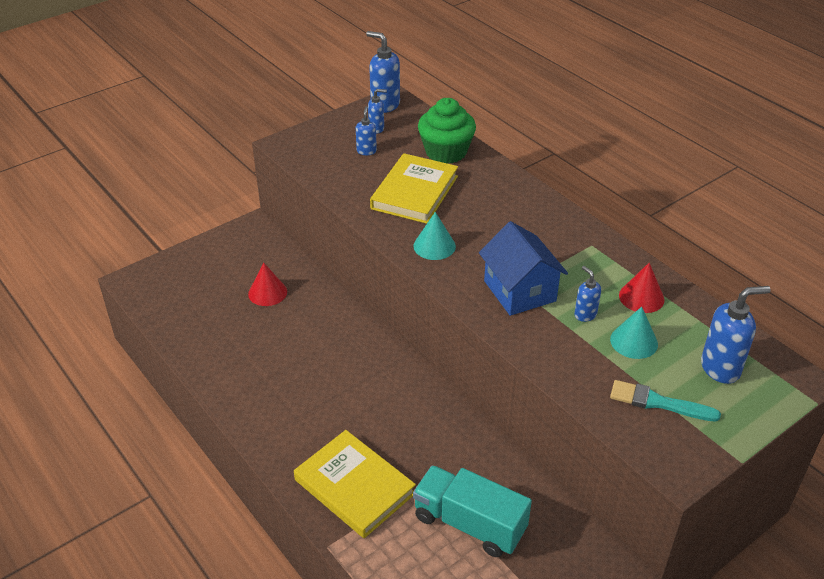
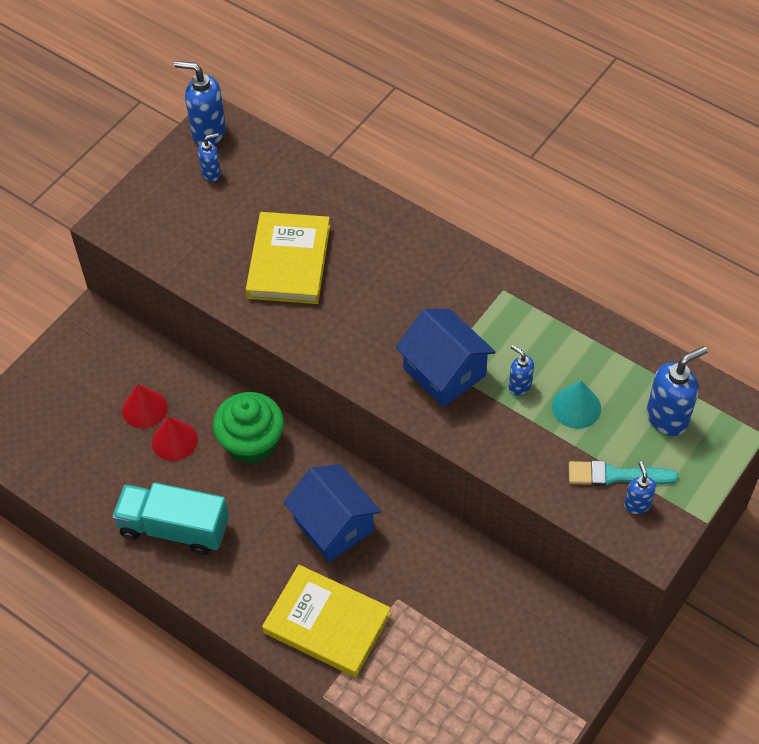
camera: 15 degrees left, 15 degrees up
blue soap dispenser [356,106,377,155] -> blue soap dispenser moved to [624,461,656,514]
turquoise cone [413,212,456,260] -> none
turquoise truck [413,465,532,557] -> turquoise truck moved to [112,482,229,555]
green cupcake [418,98,476,164] -> green cupcake moved to [213,392,284,464]
red cone [619,263,665,313] -> red cone moved to [152,416,198,461]
none -> blue house [283,464,381,562]

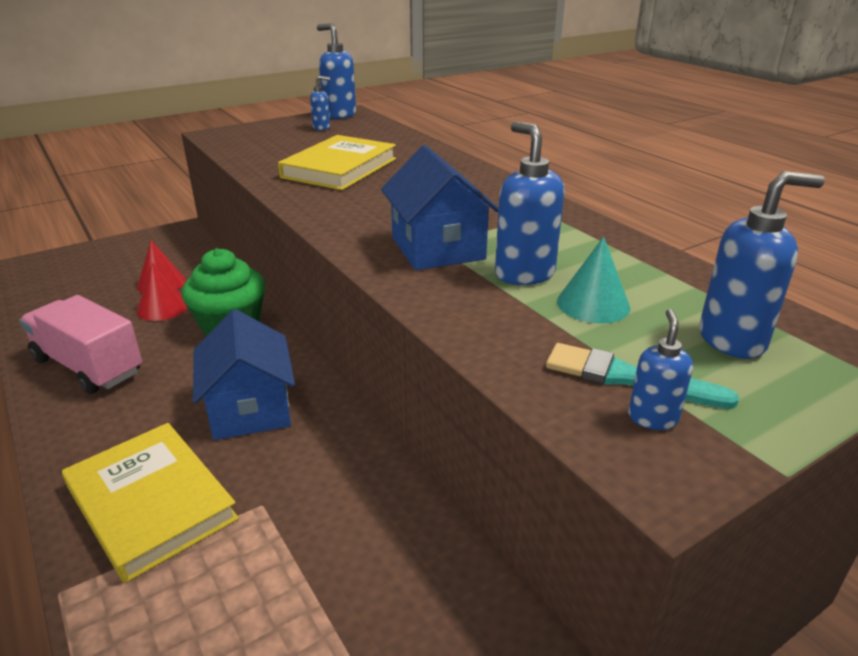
camera: 20 degrees right, 25 degrees down
turquoise truck [112,482,229,555] -> pink truck [20,295,142,394]
blue soap dispenser [509,345,534,396] -> blue soap dispenser [495,121,565,285], size x1.79

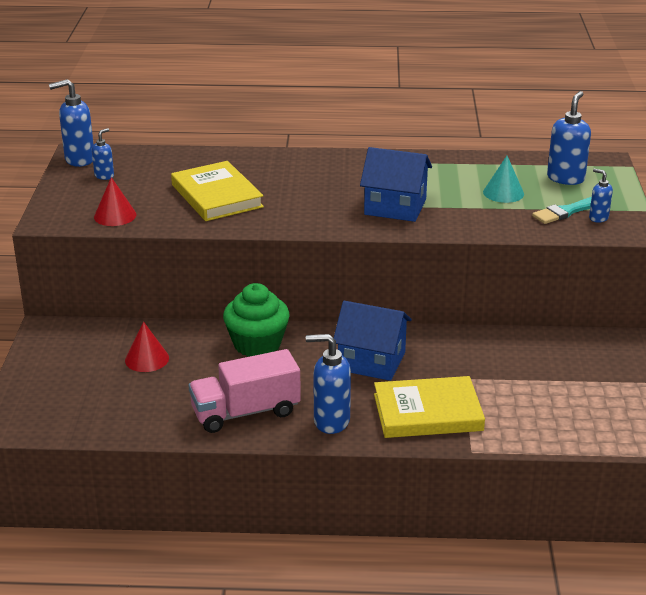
camera: 55 degrees left, 0 degrees up
red cone [137,263,188,321] -> red cone moved to [94,177,137,226]
blue soap dispenser [495,121,565,285] -> blue soap dispenser moved to [306,334,351,434]

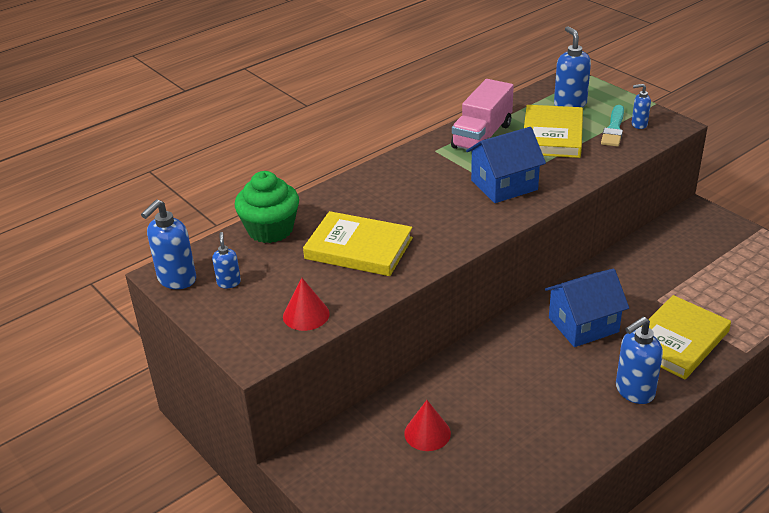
camera: 40 degrees left, 5 degrees up
pink truck [189,349,301,433] -> pink truck moved to [451,79,514,150]
green cupcake [223,283,290,357] -> green cupcake moved to [235,171,299,243]
turquoise cone [483,156,524,203] -> yellow book [524,105,583,158]

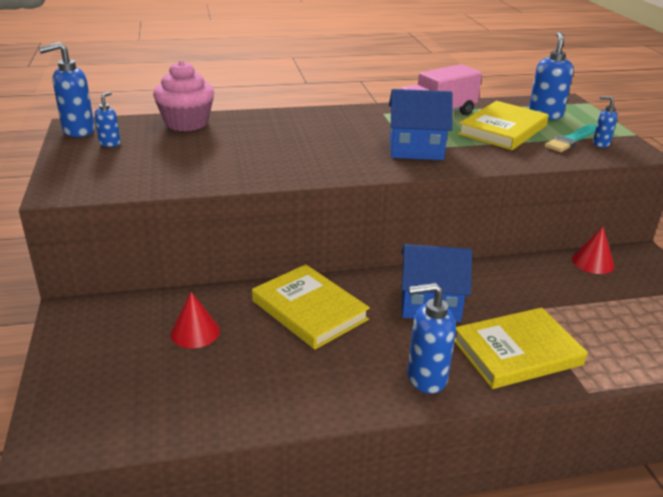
camera: 25 degrees right, 5 degrees down
green cupcake [235,171,299,243] -> pink cupcake [153,60,214,131]
red cone [283,278,330,331] -> red cone moved to [572,227,614,274]
yellow book [303,211,413,276] -> yellow book moved to [252,264,370,349]

